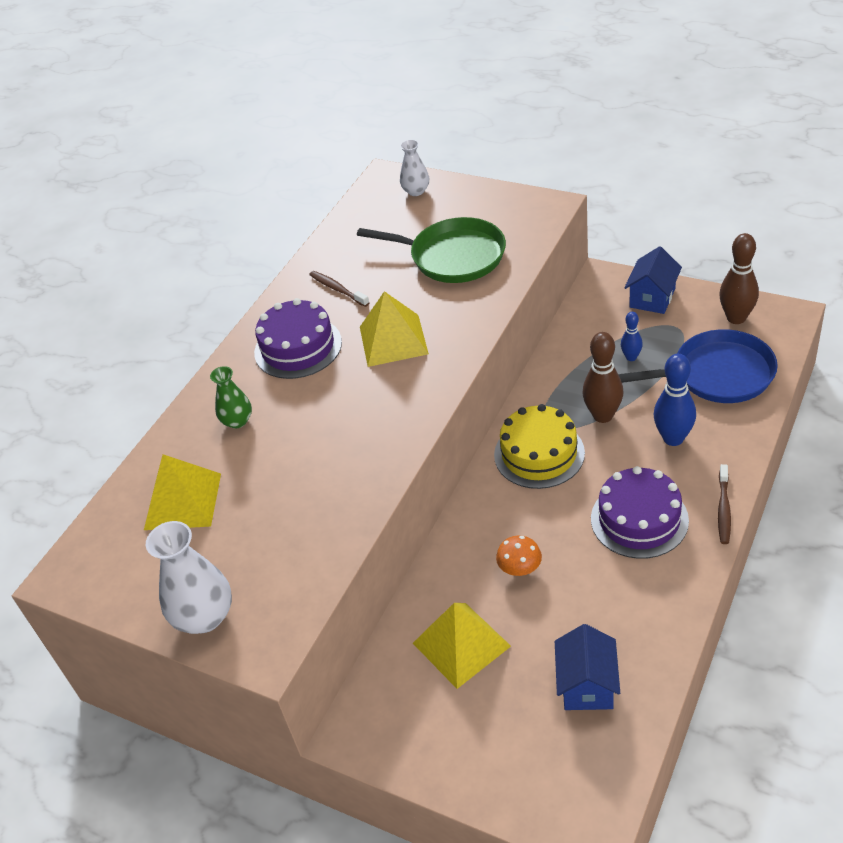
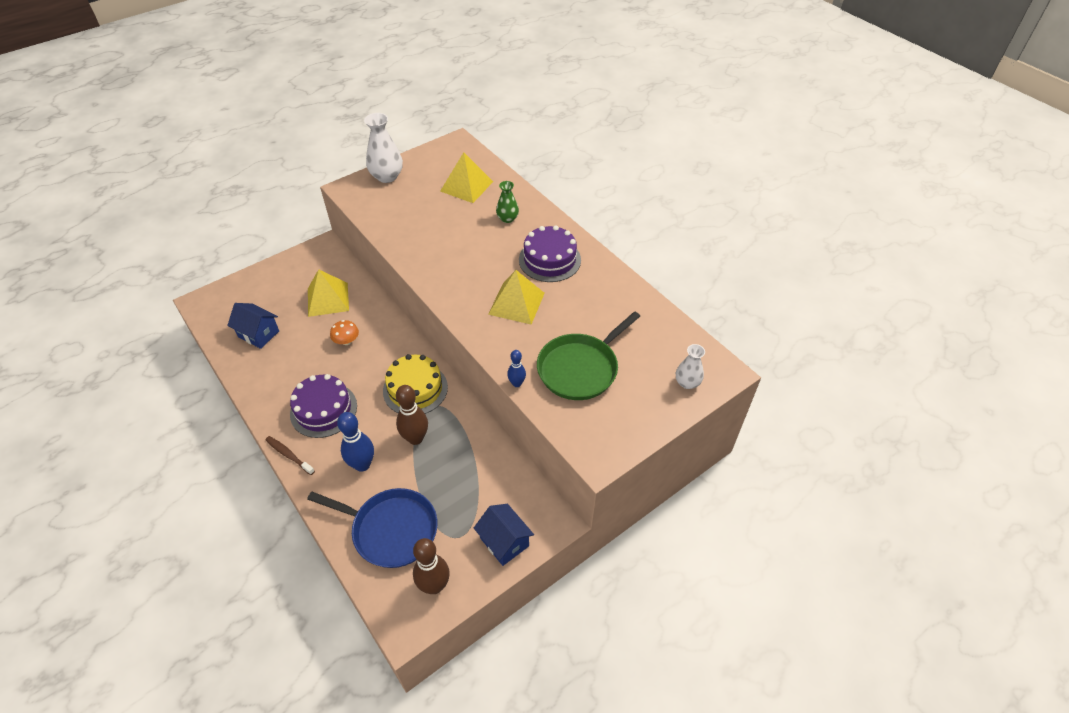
camera: 110 degrees right, 5 degrees up
brown toothbrush [309,271,370,307] -> none
blue pan [618,329,778,403] -> blue pan turned 90 degrees counterclockwise [307,488,438,568]
blue bowling pin [621,312,643,361] -> blue bowling pin moved to [507,350,526,387]

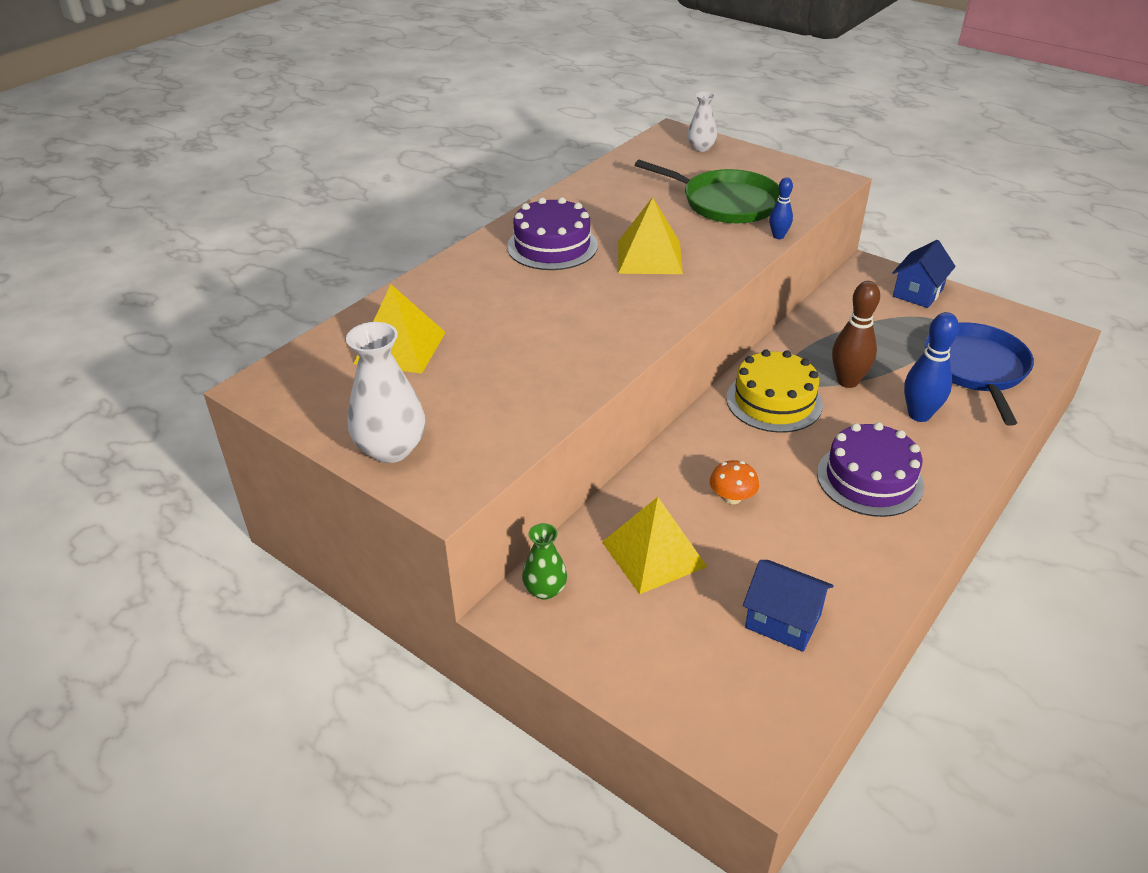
camera: 105 degrees left, 10 degrees down
blue house [227,303,279,349] -> blue house turned 75 degrees counterclockwise [743,560,834,652]
brown toothbrush [266,436,315,475] -> none
brown bowling pin [413,538,450,594] -> none
green vase [496,181,519,223] -> green vase moved to [522,523,567,600]

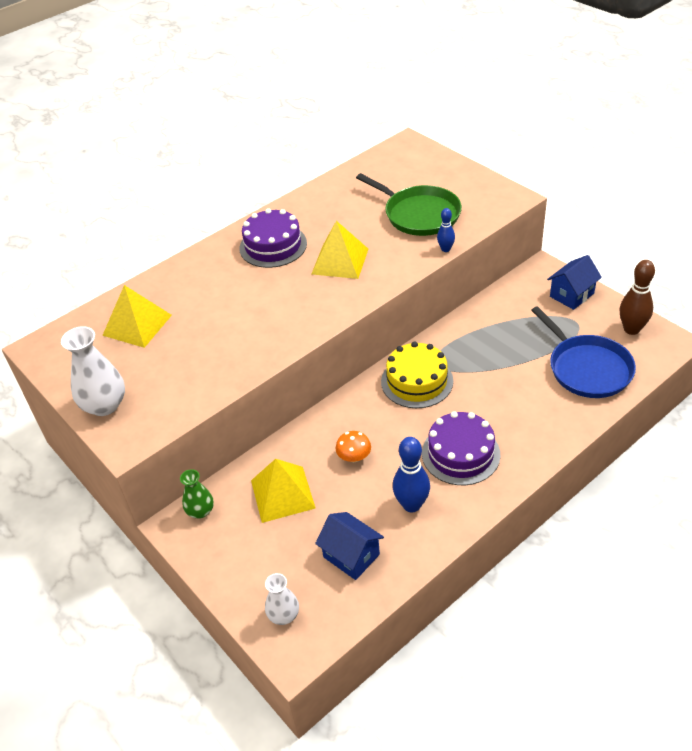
camera: 15 degrees right, 5 degrees up
white vase [687,91,717,152] -> white vase moved to [265,573,299,625]
brown bowling pin [832,281,880,388] -> brown bowling pin moved to [620,260,655,335]
blue bowling pin [904,312,959,422] -> blue bowling pin moved to [393,437,430,512]
blue pan [925,322,1034,426] -> blue pan turned 135 degrees clockwise [531,306,636,398]

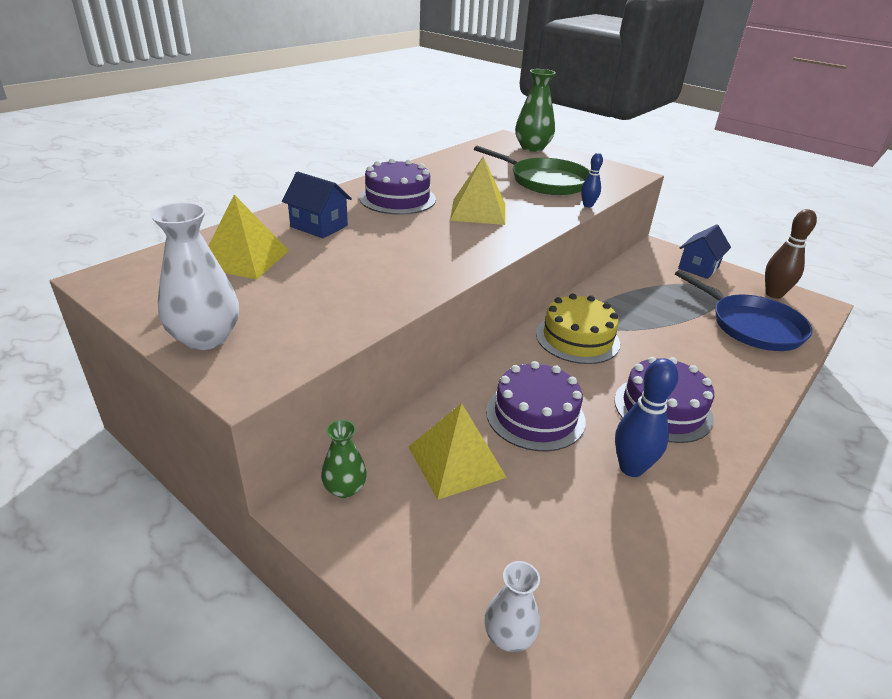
camera: 15 degrees left, 10 degrees down
blue house [315,512,384,580] -> blue house moved to [282,172,352,238]
orange mushroom [335,431,371,462] -> purple cake [486,361,585,451]
none -> green vase [515,69,556,152]

